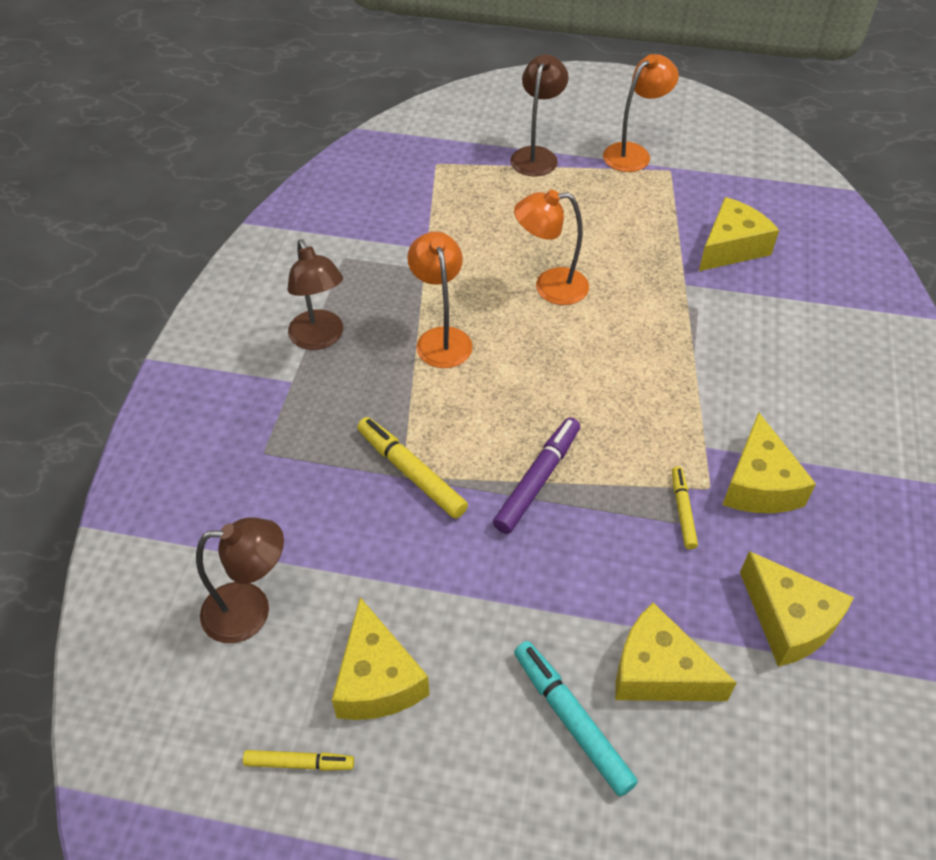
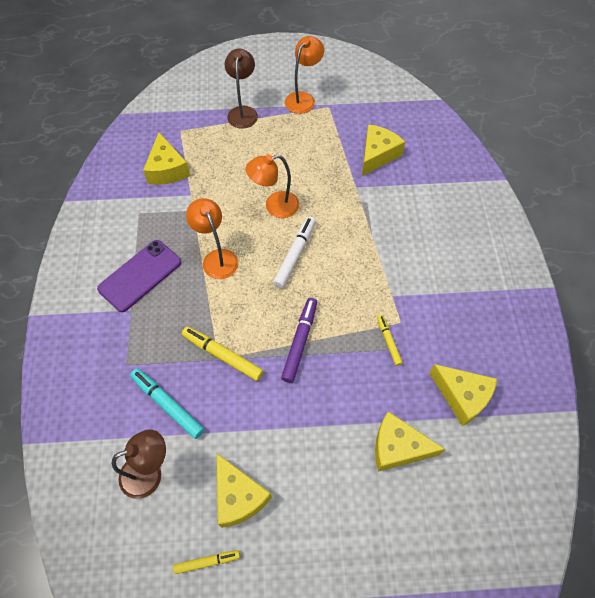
camera: 15 degrees left, 10 degrees up
brown lamp [288,239,343,350] -> purple phone [97,240,182,312]
turquoise marker [514,641,638,797] -> turquoise marker moved to [130,368,204,439]
yellow cheese [722,412,816,513] -> yellow cheese moved to [143,132,190,185]
none -> white marker [273,216,316,288]

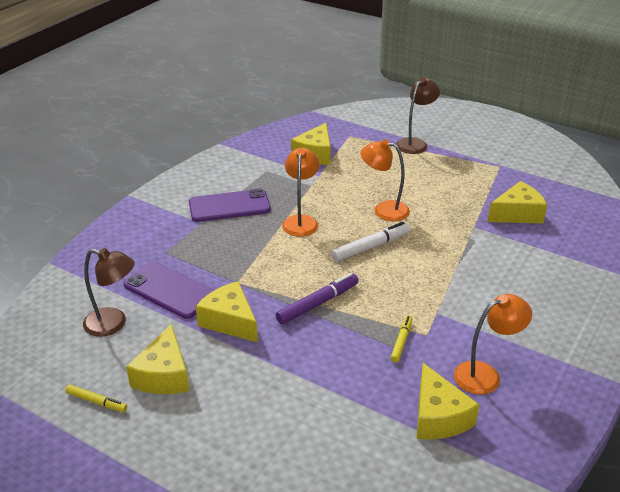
camera: 35 degrees right, 25 degrees down
turquoise marker [130,368,204,439] -> purple phone [124,262,214,319]
yellow marker [182,326,264,381] -> none
orange lamp [285,36,324,114] -> orange lamp moved to [454,294,532,395]
yellow cheese [375,411,445,472] -> yellow cheese moved to [196,281,258,342]

